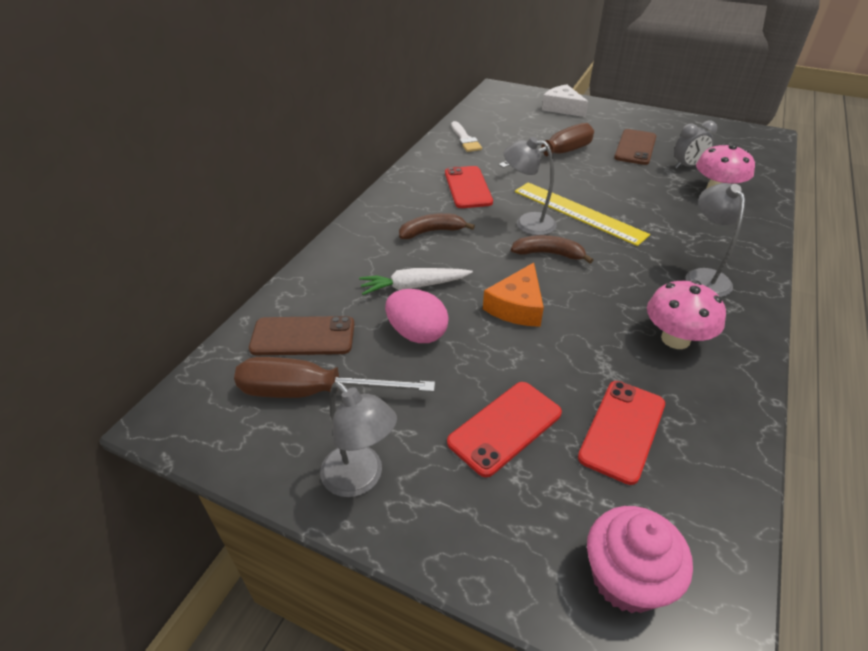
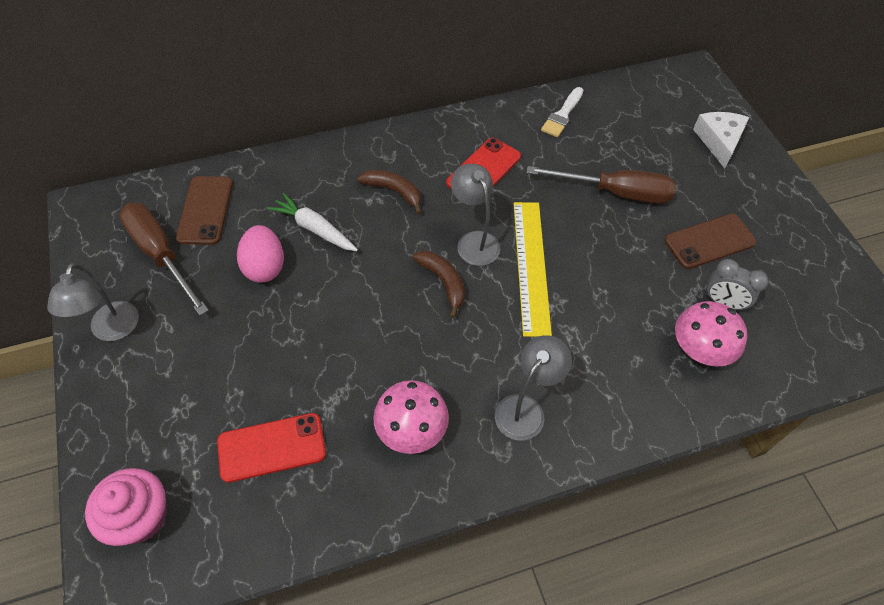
camera: 45 degrees right, 15 degrees up
brown phone [249,316,355,355] -> brown phone turned 45 degrees clockwise [176,176,233,245]
red phone [447,382,562,477] -> none
orange cheese [483,263,544,327] -> none

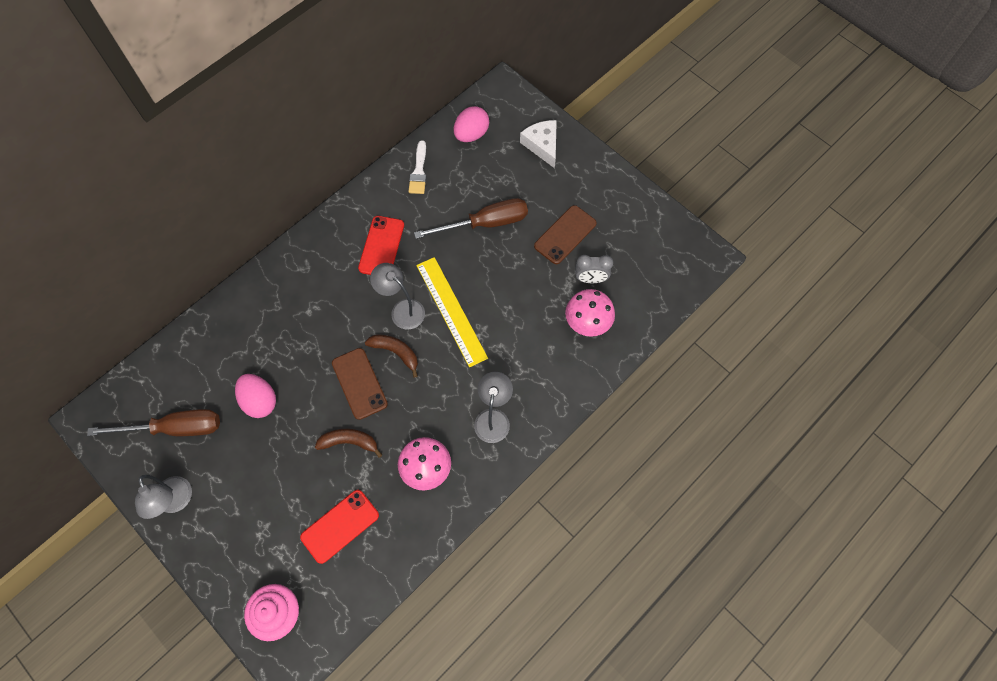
camera: 25 degrees left, 10 degrees up
brown screwdriver [119,203,209,316] -> brown screwdriver turned 150 degrees clockwise [87,409,220,436]
brown phone [176,176,233,245] -> brown phone moved to [332,348,388,420]
white carrot [268,193,358,251] -> none
brown banana [357,170,422,214] -> brown banana moved to [315,429,382,458]
none -> pink egg [454,106,489,142]

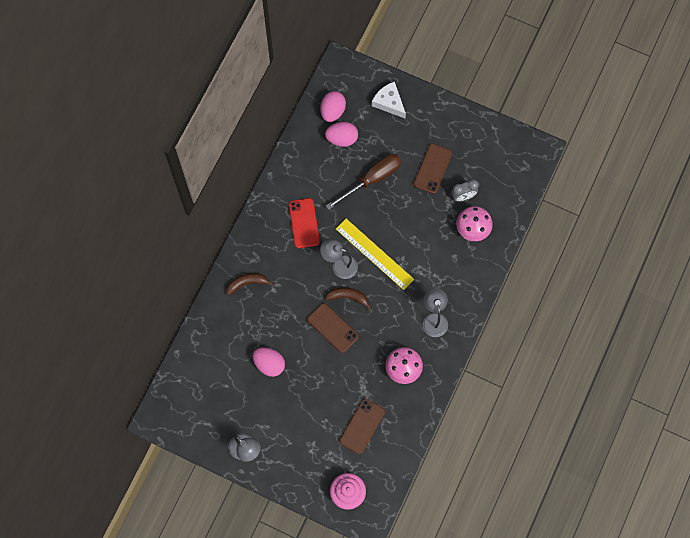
camera: 20 degrees left, 5 degrees up
brown screwdriver [87,409,220,436] -> none
red phone [300,490,379,564] -> brown phone [340,399,385,454]
brown banana [315,429,382,458] -> brown banana moved to [226,273,274,295]
white brush [408,140,427,194] -> none
none -> pink egg [325,122,358,147]

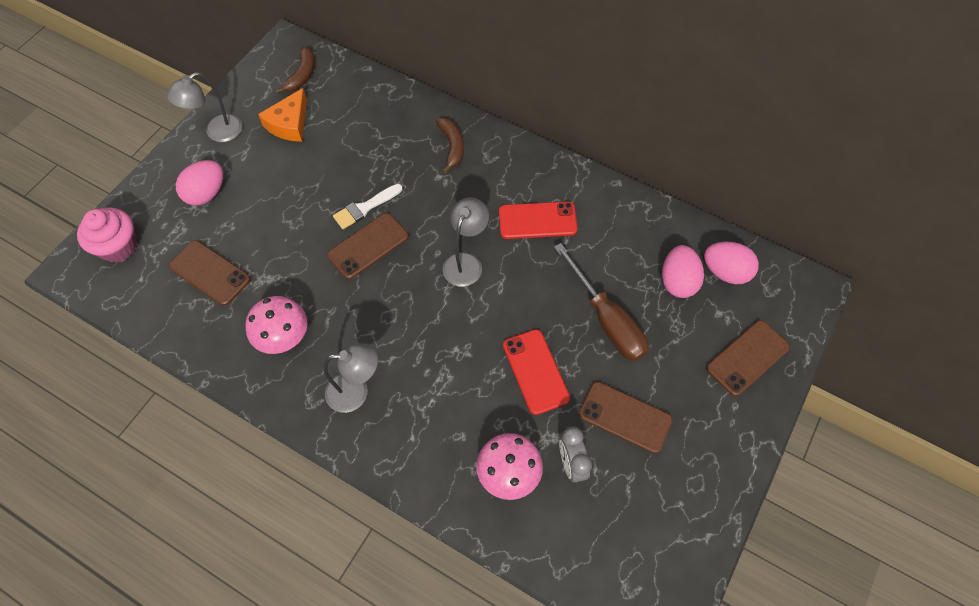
camera: 95 degrees right, 10 degrees down
pink egg [253,347,285,377] -> pink egg moved to [176,160,223,206]
brown banana [325,287,372,311] -> brown banana moved to [275,46,315,94]
yellow ruler [336,219,414,290] -> none
white cheese [372,82,406,118] -> brown phone [706,320,790,396]
none -> orange cheese [258,88,307,142]
none -> white brush [333,184,402,229]
none -> red phone [503,329,570,415]

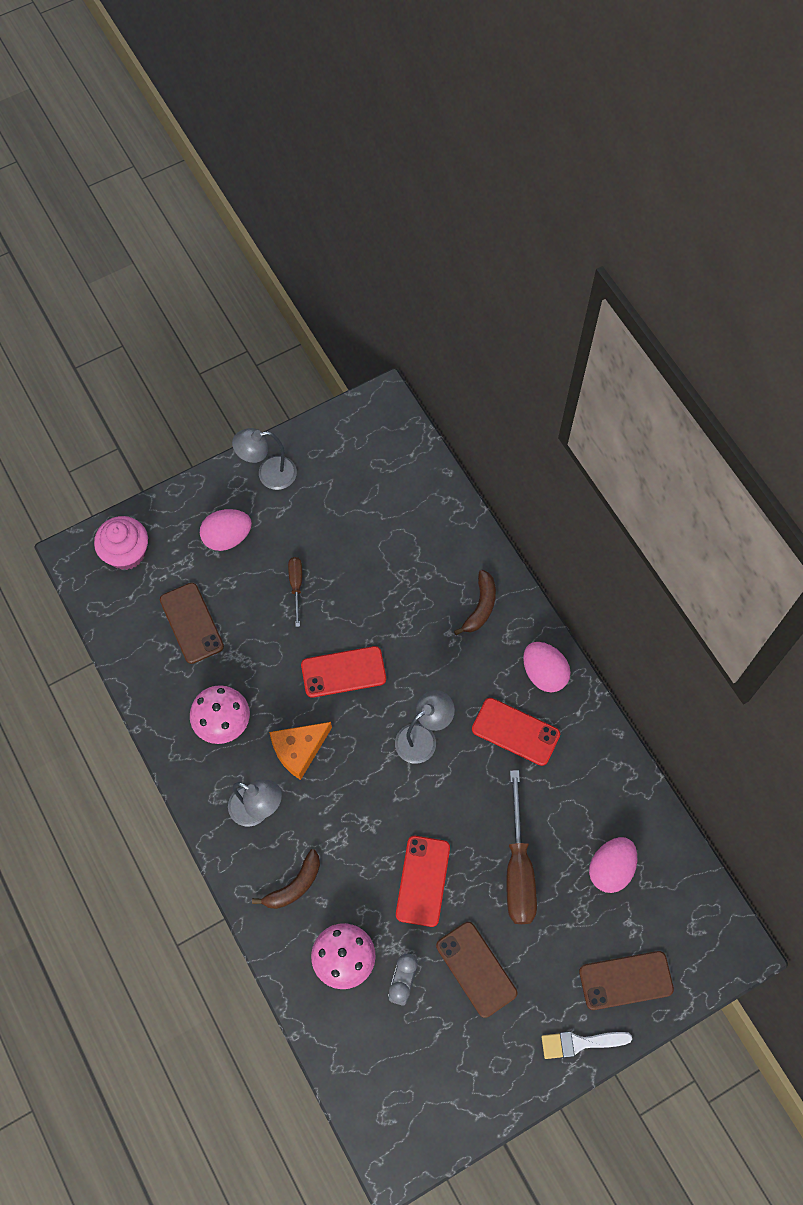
camera: 30 degrees right, 5 degrees up
orange cheese [258,88,307,142] -> orange cheese moved to [269,722,332,780]
brown banana [275,46,315,94] -> brown banana moved to [252,849,320,909]
brown phone [327,213,409,279] -> red phone [301,646,386,698]
white brush [333,184,402,229] -> white brush moved to [542,1032,632,1059]
pink egg [704,242,759,284] -> pink egg moved to [523,642,571,693]
none -> brown screwdriver [288,557,302,627]

